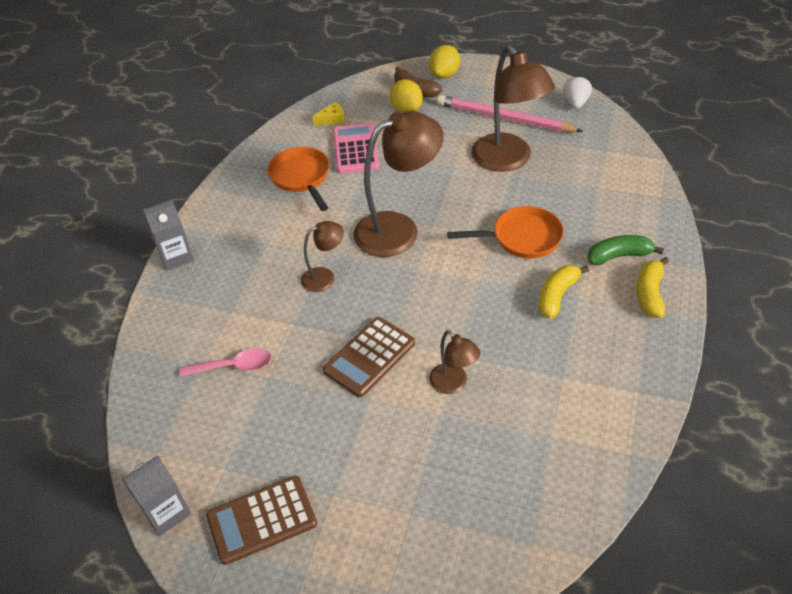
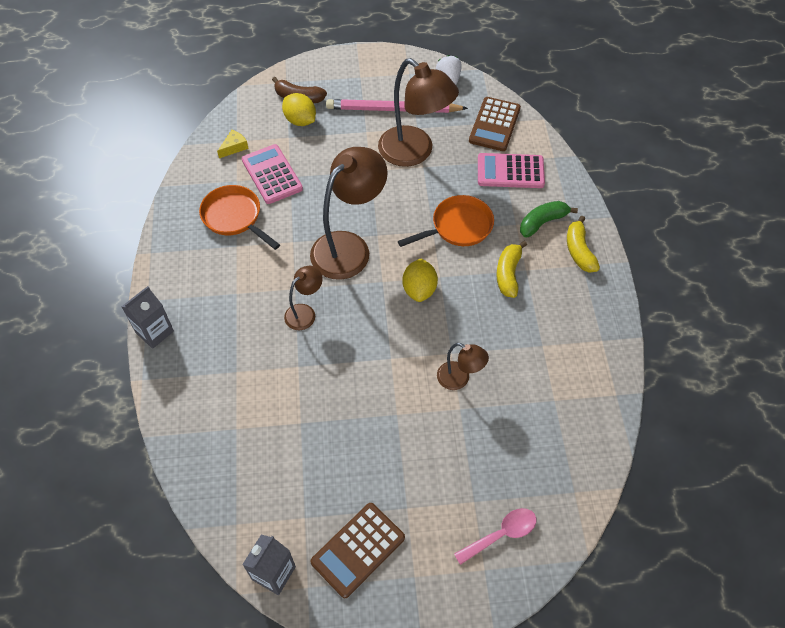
camera: 25 degrees left, 10 degrees up
pink spoon [179,348,271,377] -> pink spoon moved to [454,508,536,565]
brown calculator [323,317,415,397] -> brown calculator moved to [469,97,521,151]
yellow lemon [429,45,460,78] -> yellow lemon moved to [402,259,438,302]
none -> pink calculator [478,153,545,188]

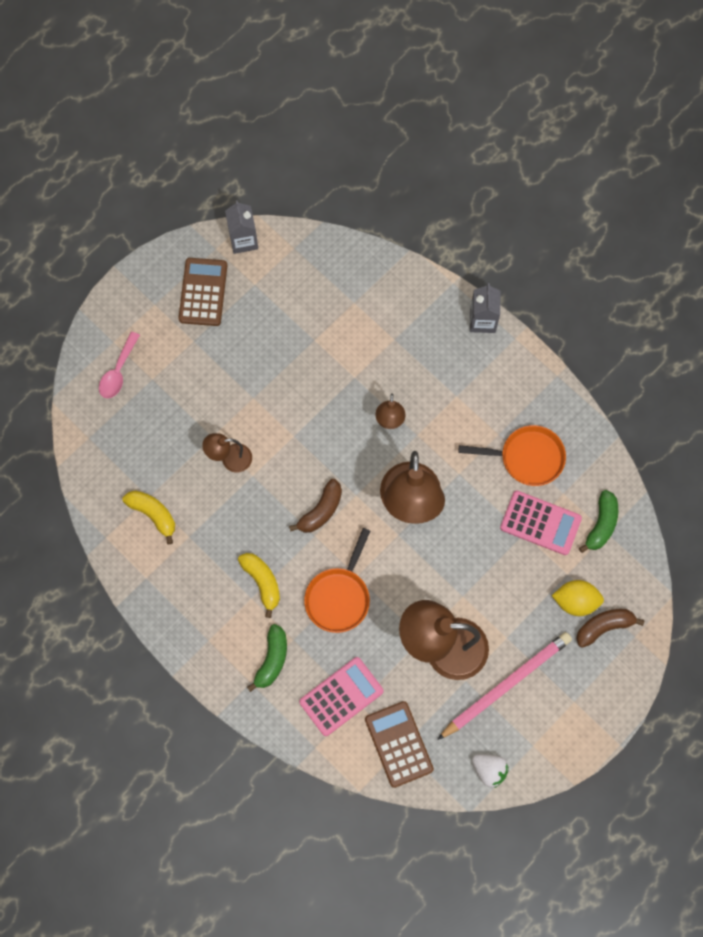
camera: 140 degrees right, 15 degrees up
yellow cheese [217,130,249,158] -> green banana [579,490,618,553]
yellow lemon [402,259,438,302] -> brown banana [289,479,342,533]
yellow banana [567,216,600,273] -> yellow banana moved to [123,490,175,544]

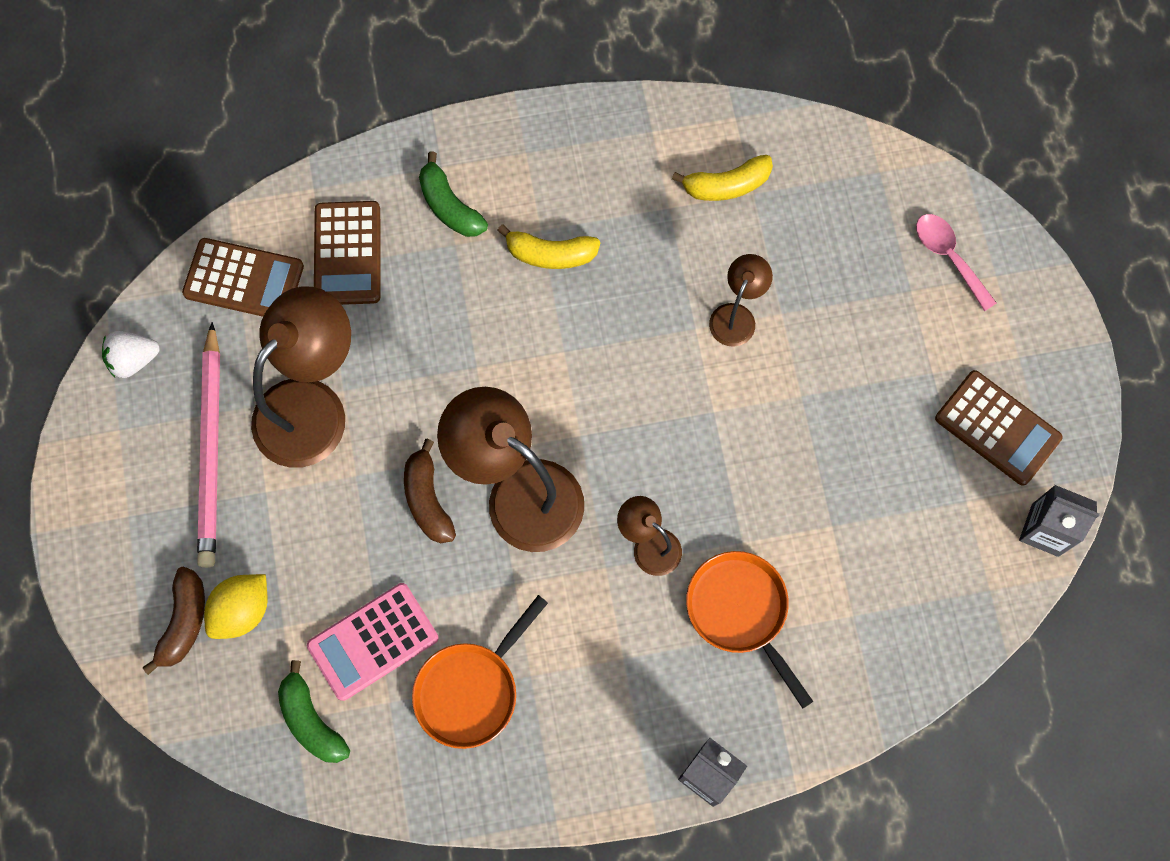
camera: 125 degrees right, 0 degrees up
brown banana [289,479,342,533] -> brown banana moved to [404,439,456,543]
pink calculator [299,657,384,736] -> brown calculator [314,201,380,305]
orange pan [304,528,370,633] -> orange pan moved to [686,551,813,708]

